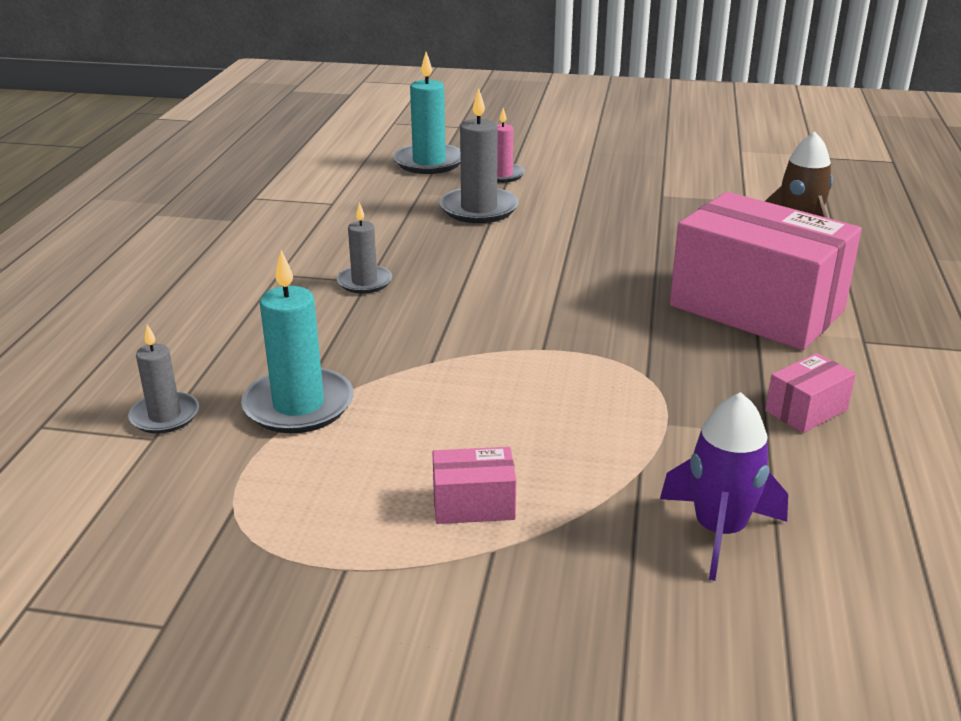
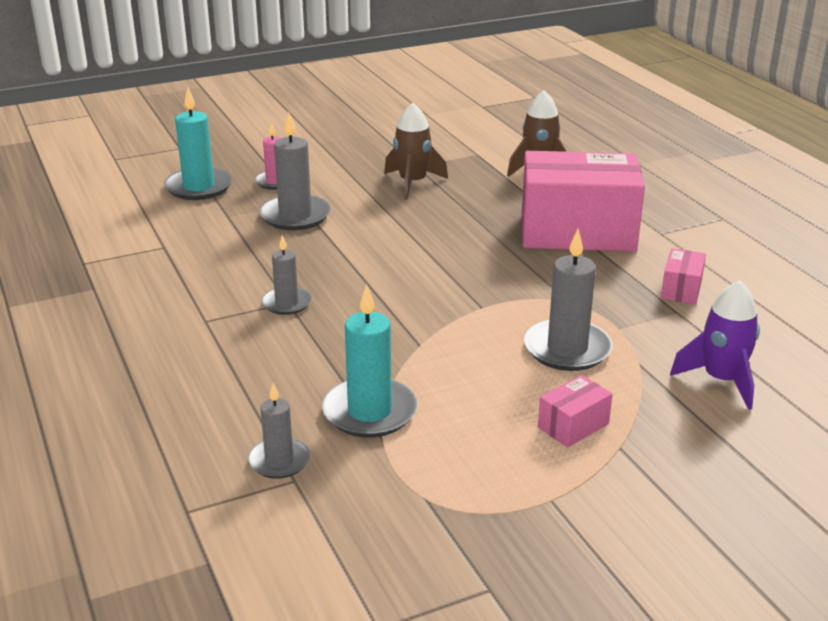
camera: 35 degrees left, 0 degrees up
none -> brown rocket [384,103,448,200]
none -> grey candle [524,229,612,371]

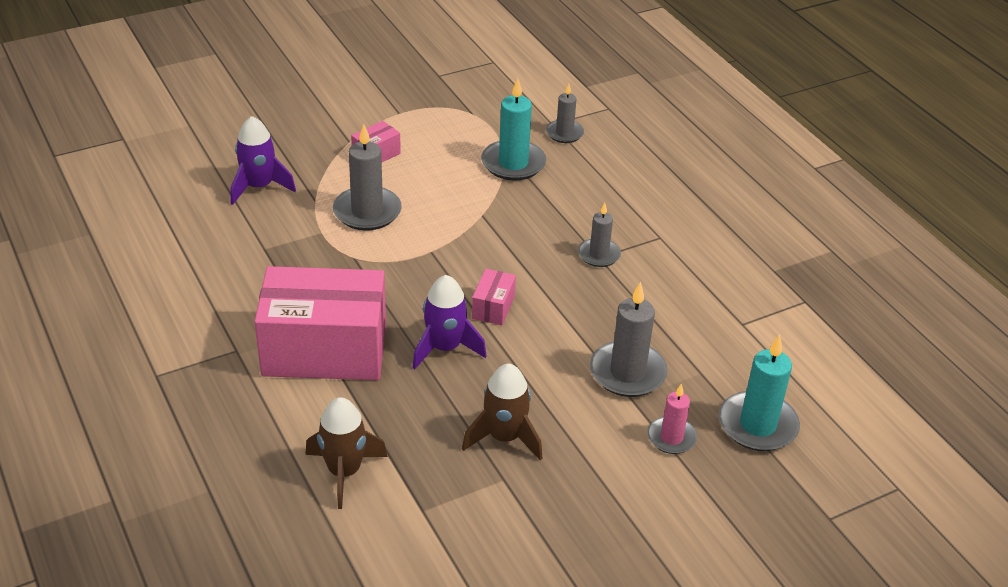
camera: 175 degrees right, 10 degrees up
pink box [661,248,706,304] -> pink box moved to [472,269,516,325]
none -> purple rocket [412,275,487,369]

